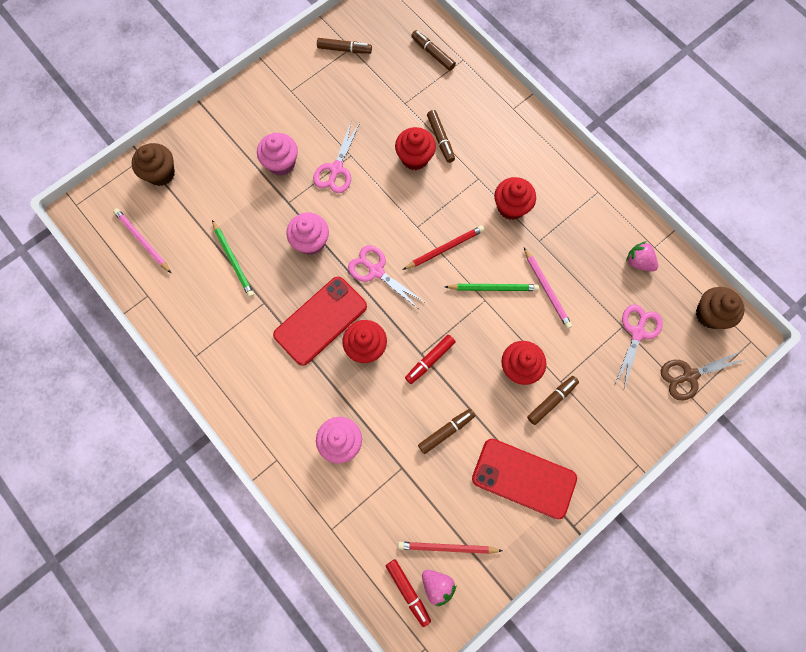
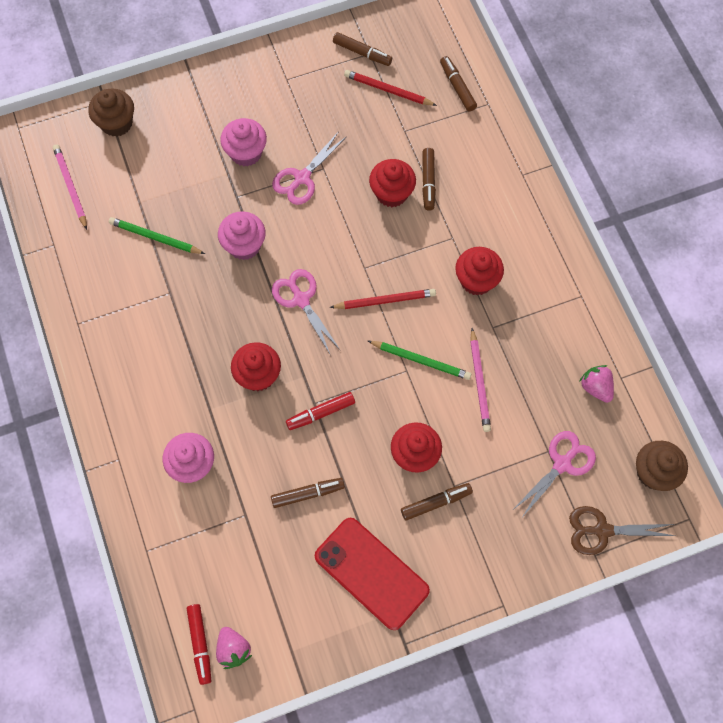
camera: 20 degrees right, 5 degrees down
green pencil [212,220,254,298] -> green pencil turned 120 degrees clockwise [109,217,205,254]
red phone [273,277,367,366] -> none
red pencil [398,542,503,554] -> red pencil moved to [344,70,437,106]

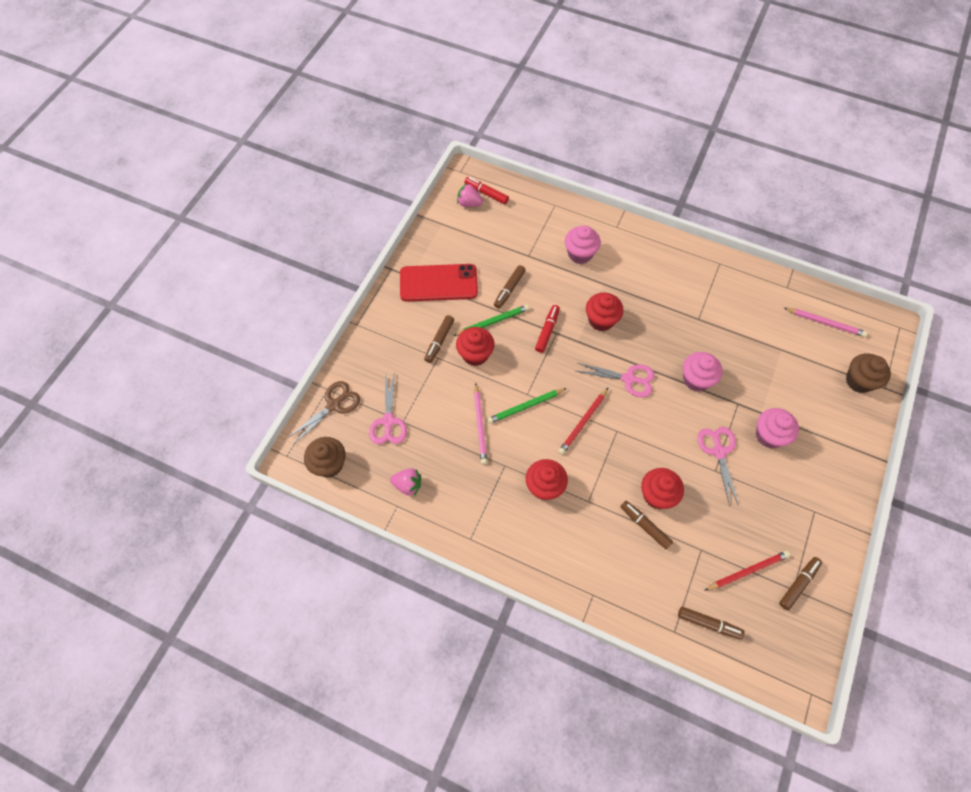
camera: 135 degrees right, 5 degrees down
green pencil [109,217,205,254] -> green pencil moved to [453,305,529,336]
brown marker [333,32,392,66] -> brown marker turned 150 degrees clockwise [779,557,822,610]
pink pencil [470,328,491,432] -> pink pencil turned 135 degrees counterclockwise [474,383,487,465]

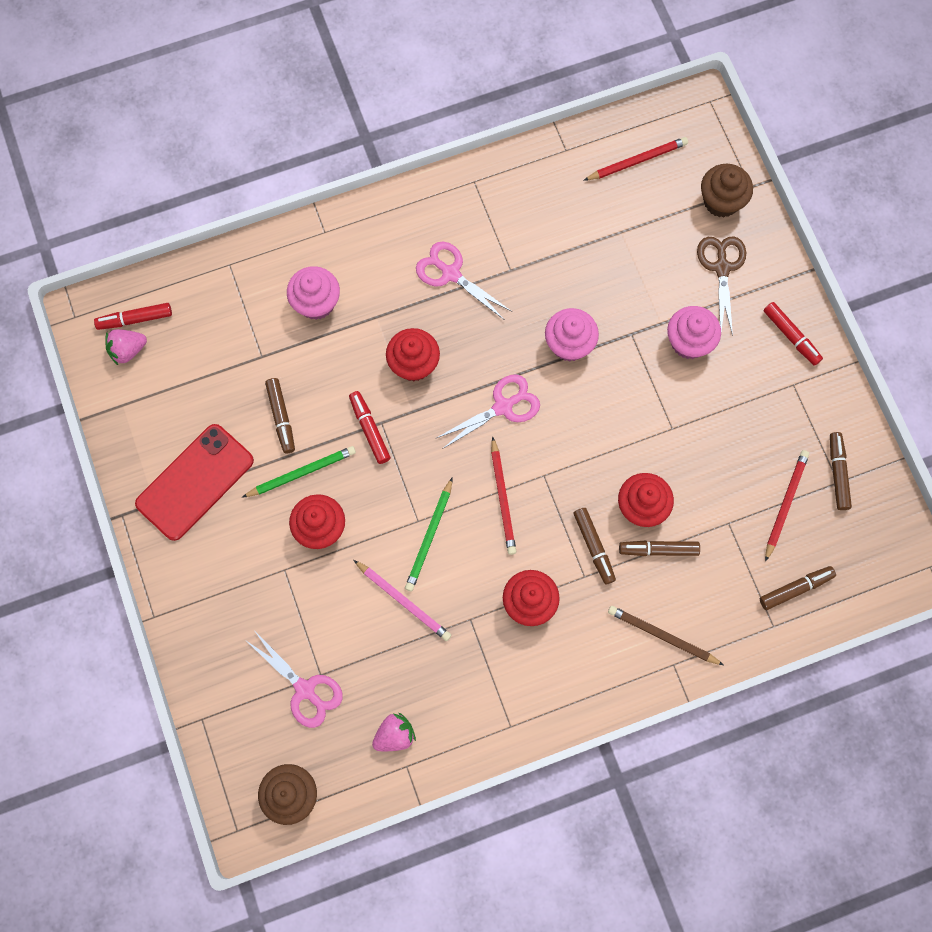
camera: 45 degrees left, 10 degrees up
brown scissors [289,381,360,444] -> brown scissors moved to [697,236,746,336]
brown marker [424,315,454,363] -> brown marker moved to [573,508,616,585]
green pencil [453,305,529,336] -> green pencil turned 45 degrees clockwise [242,446,356,498]
pink scissors [697,427,739,506] -> pink scissors moved to [416,242,512,319]
pink pencil [784,308,868,337] -> red pencil [583,137,688,181]
none -> brown pencil [608,606,724,665]
none -> red marker [763,302,823,366]

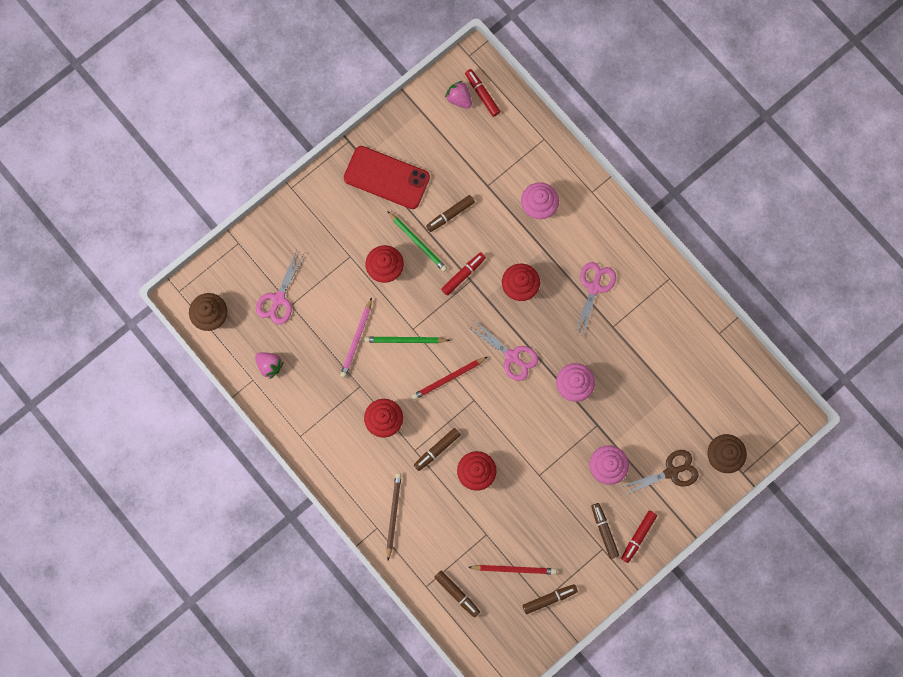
camera: 70 degrees right, 5 degrees up
red pencil [583,137,688,181] -> none
brown marker [619,540,700,556] -> brown marker moved to [591,503,619,559]

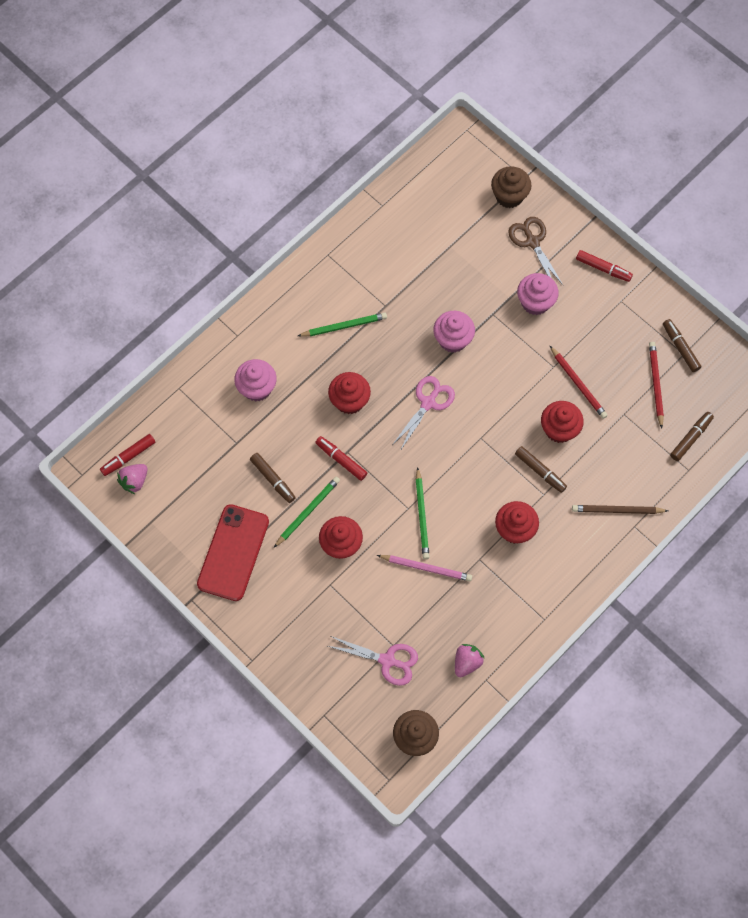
camera: 95 degrees left, 10 degrees down
red pencil [412,357,488,400] -> red pencil moved to [550,346,608,419]
pink scissors [574,262,616,335] -> green pencil [298,313,387,337]
brown marker [591,503,619,559] -> none

